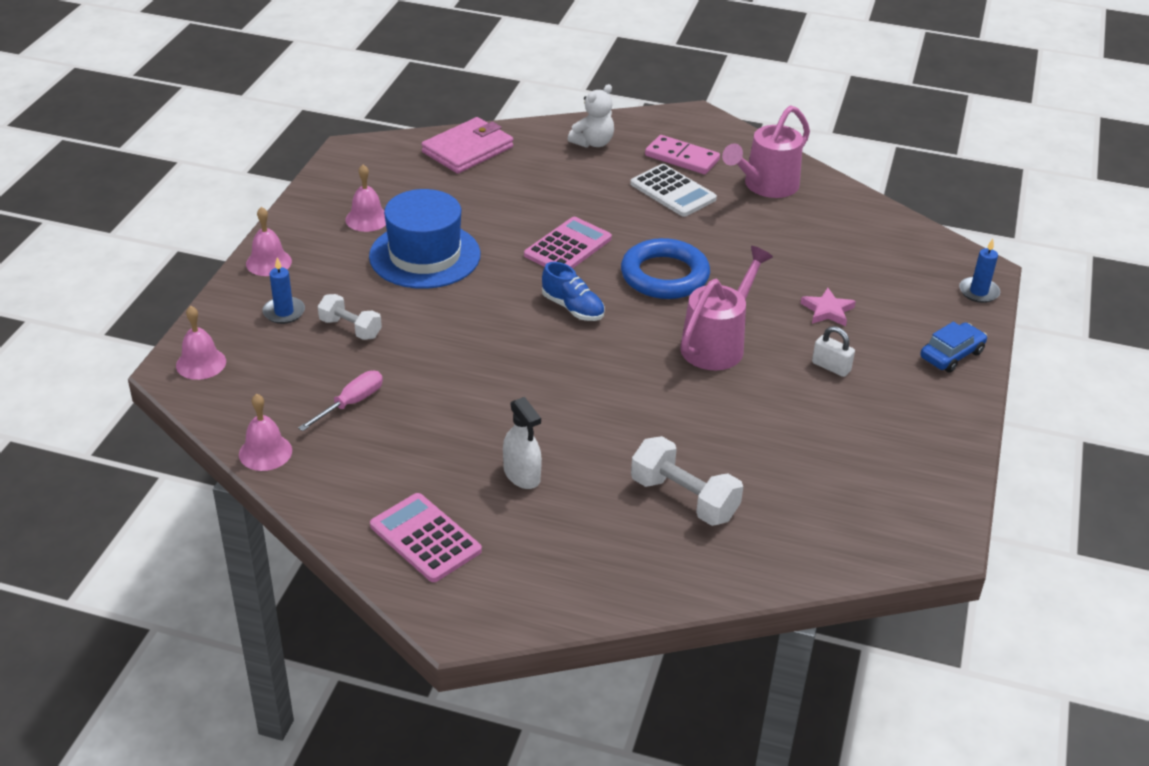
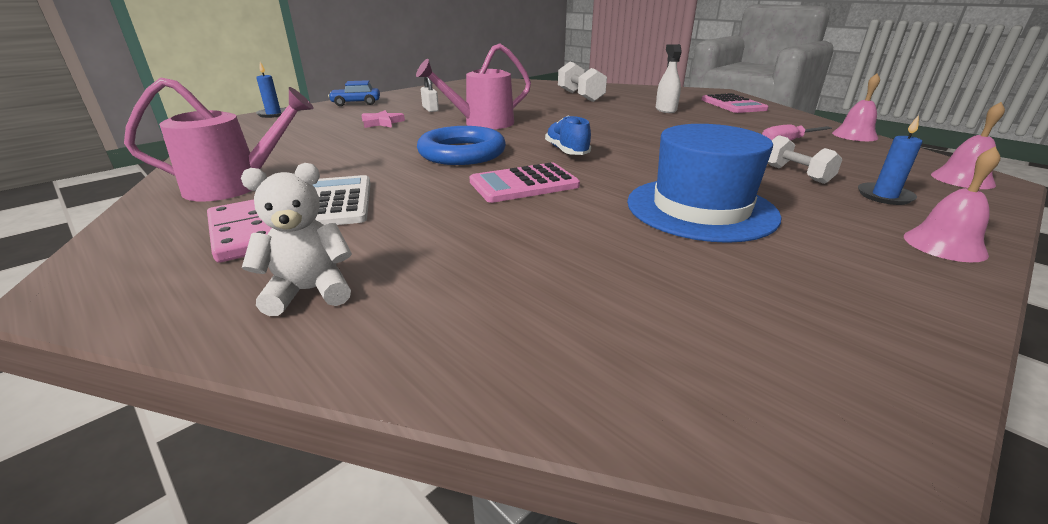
camera: 150 degrees left, 10 degrees down
pink bell [346,165,386,232] -> none
pink wallet [421,117,513,174] -> none

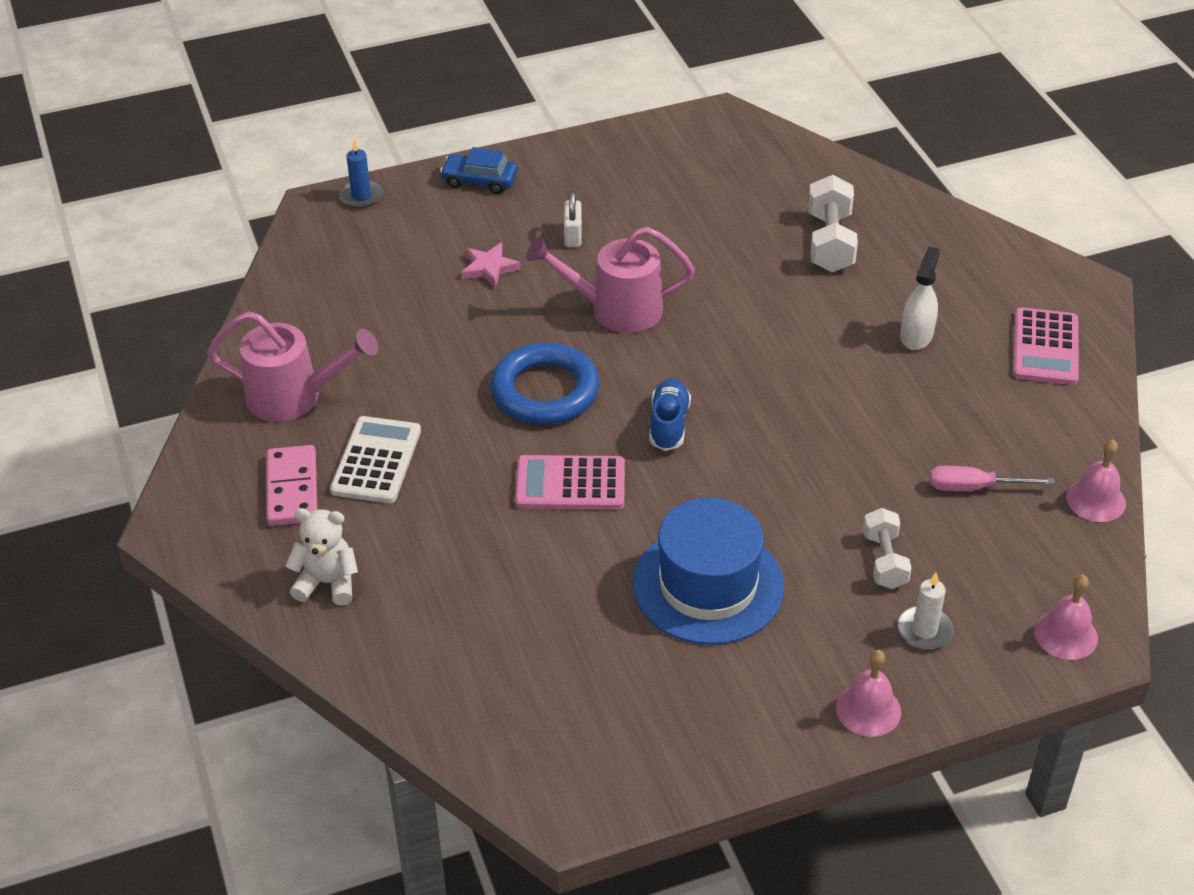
camera: 25 degrees right, 15 degrees up
blue candle [858,115,922,205] -> white candle [897,572,954,650]

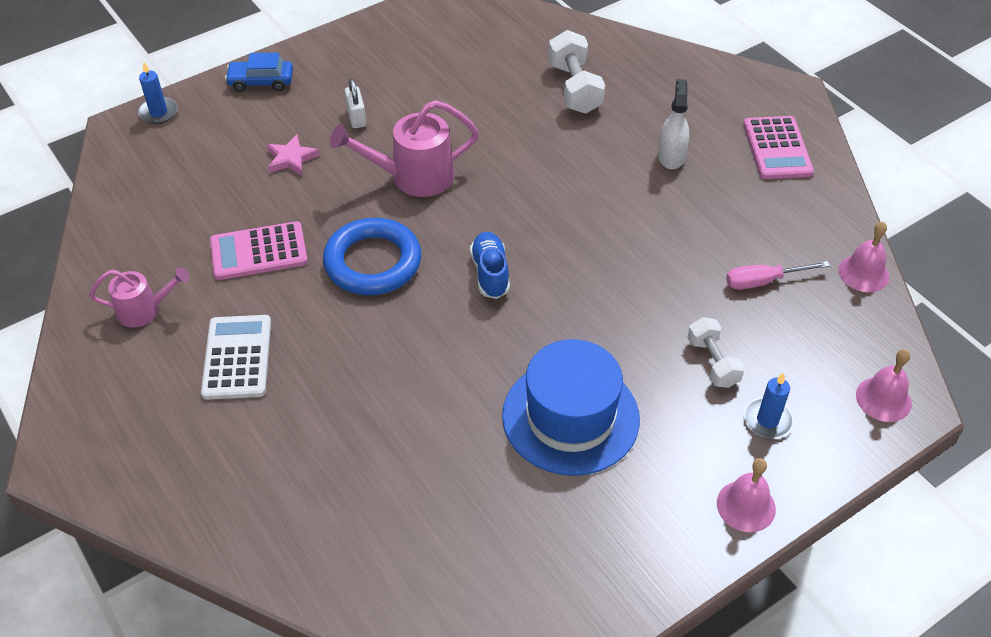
camera: 15 degrees left, 5 degrees up
pink watering can [207,311,378,422] -> pink watering can [89,267,189,328], size x0.61
pink domino [267,445,317,526] -> none
white teddy bear [285,508,358,606] -> none
pink calculator [515,455,625,510] -> pink calculator moved to [210,221,308,280]
white candle [897,572,954,650] -> blue candle [744,372,794,438]

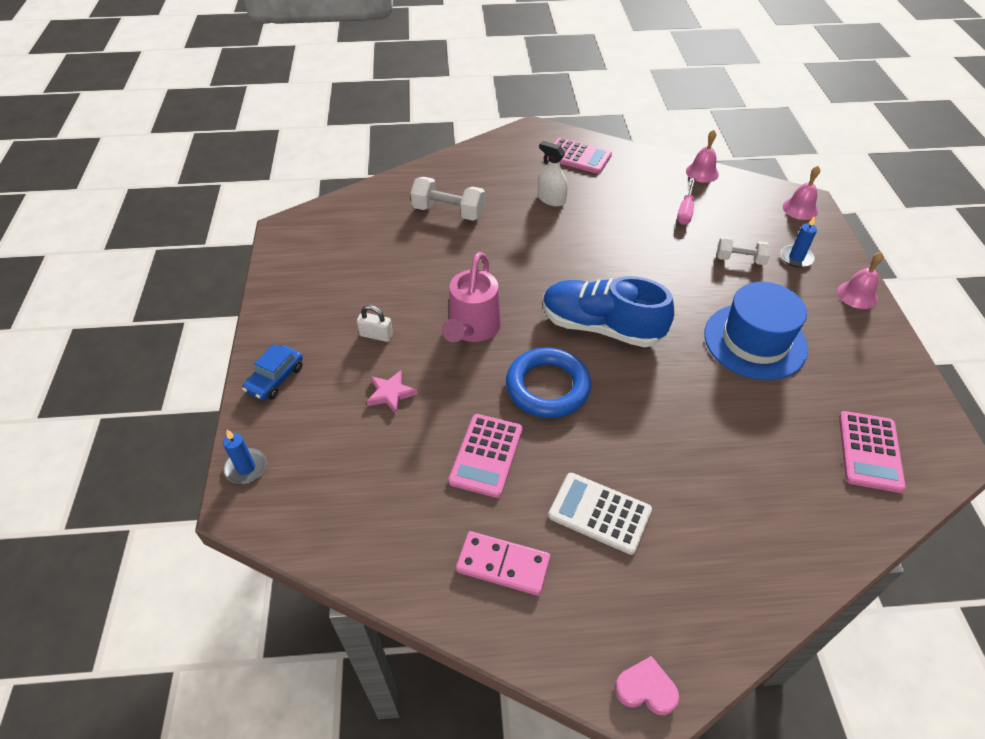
camera: 60 degrees left, 0 degrees up
pink watering can [89,267,189,328] -> pink domino [456,531,550,596]
blue shoe [470,232,510,299] -> blue shoe [543,276,674,347], size x1.91
none -> pink heart [615,656,679,715]
none -> pink calculator [839,411,906,493]

